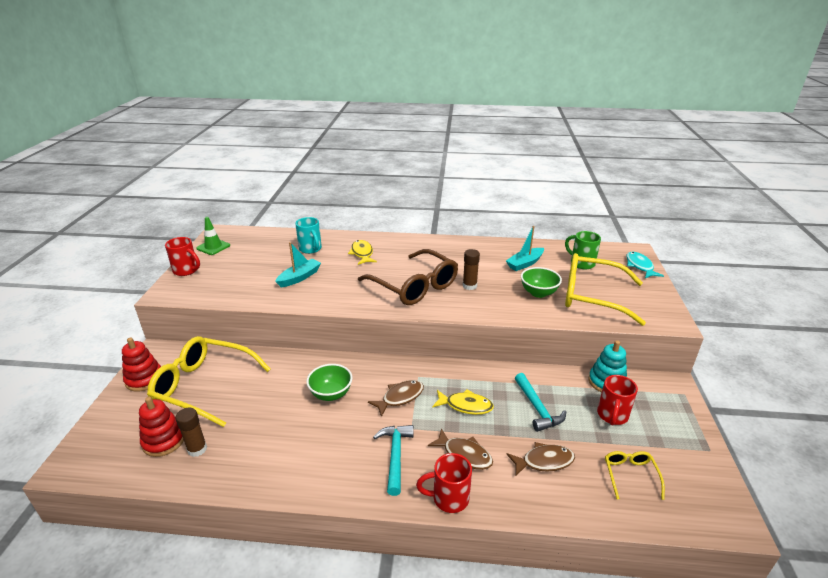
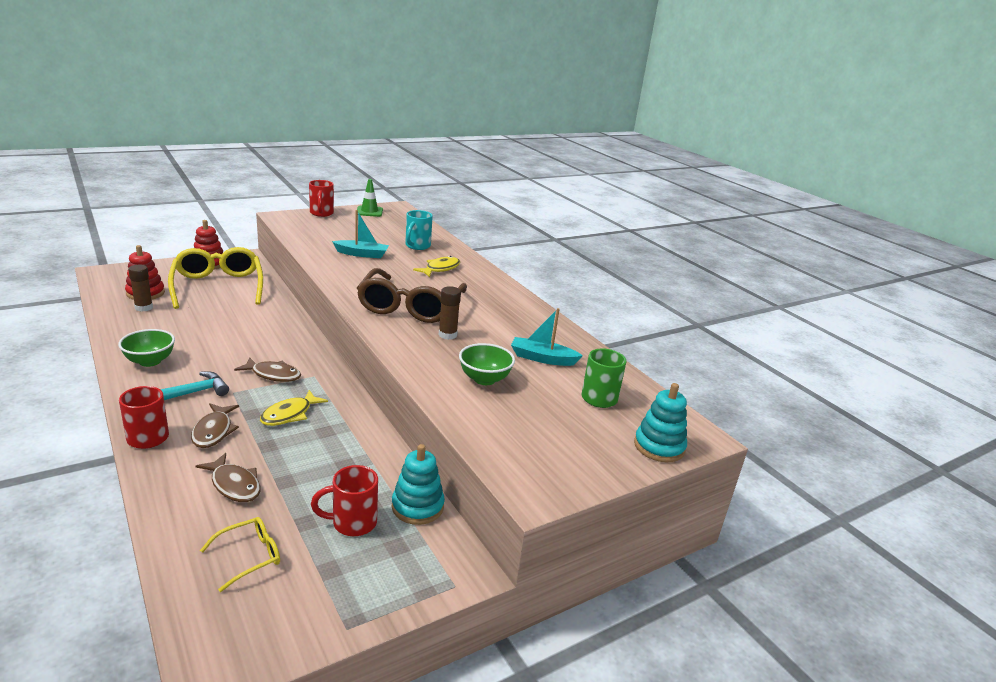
camera: 50 degrees right, 5 degrees down
green bowl [306,364,353,401] -> green bowl moved to [118,329,175,367]
yellow fish [432,389,494,415] -> yellow fish turned 60 degrees clockwise [260,390,328,426]
turquoise hammer [515,373,566,432] -> none
yellow glasses [565,253,646,326] -> none
turquoise fish [626,252,664,278] -> turquoise stacking toy [634,383,687,462]

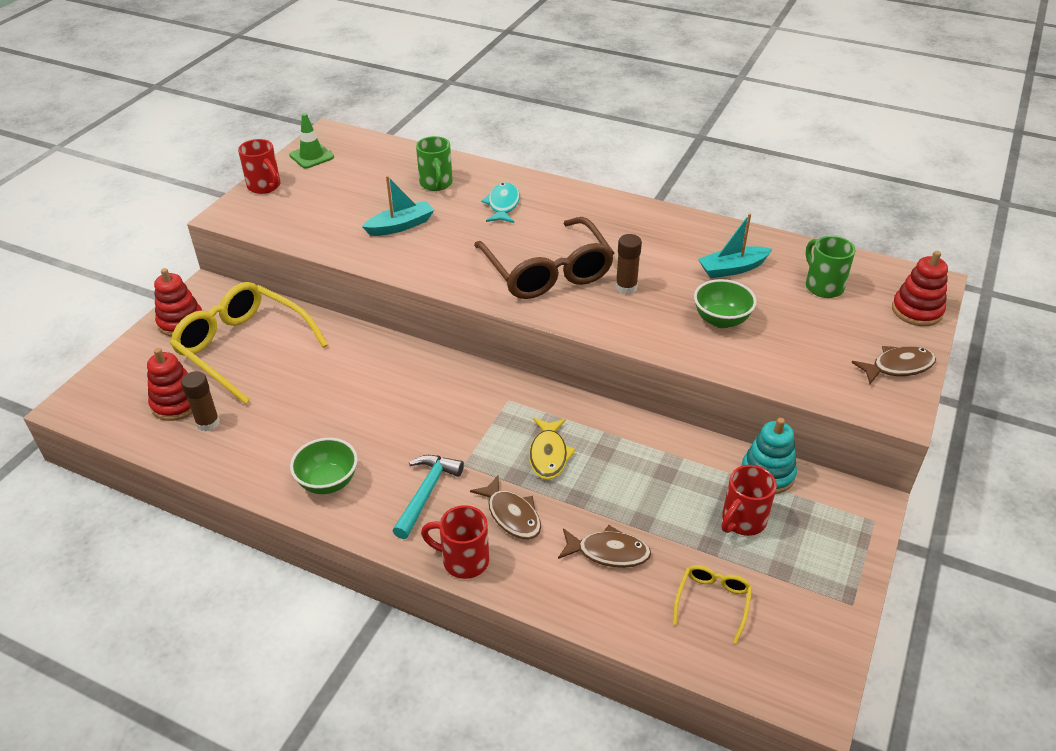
camera: 30 degrees left, 15 degrees up
brown fish [234,357,301,382] -> brown fish moved to [851,346,936,384]
turquoise mug [405,210,433,250] -> green mug [416,136,453,191]
yellow fish [413,256,460,277] -> turquoise fish [481,182,520,223]
turquoise stacking toy [634,383,687,462] -> red stacking toy [892,251,948,326]

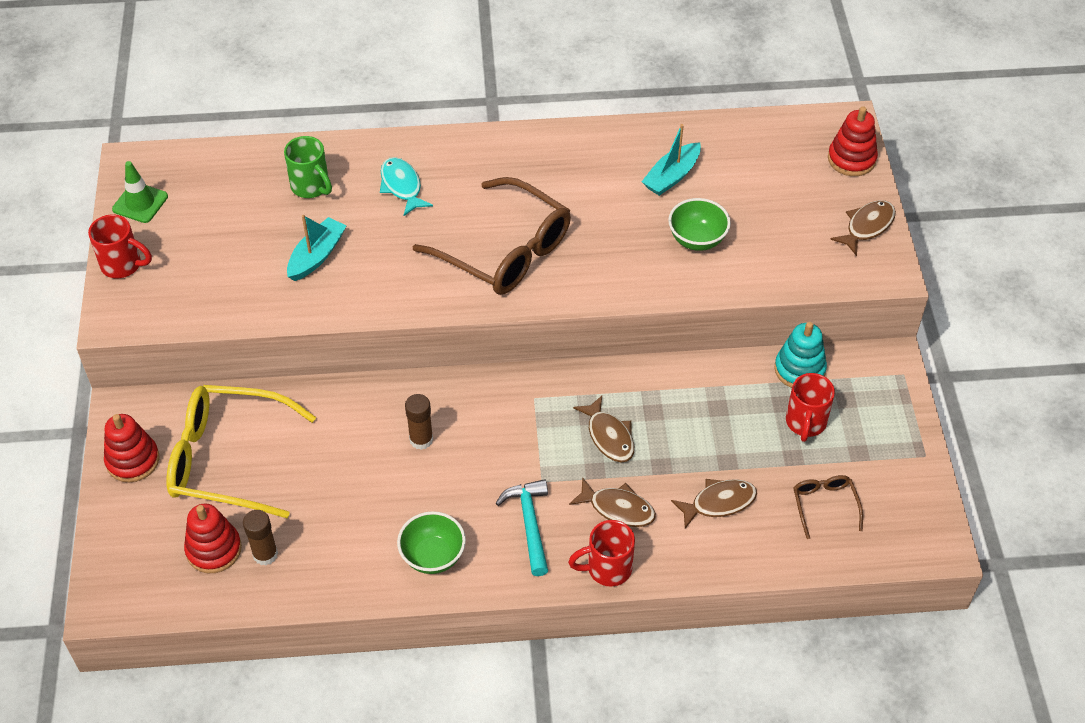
camera: 30 degrees left, 10 degrees up
yellow fish [529,418,576,480] -> brown fish [573,395,634,463]
brown glue stick [615,234,642,294] -> brown glue stick moved to [405,394,433,450]
yellow glasses [673,565,752,644] -> brown glasses [793,475,863,539]
green mug [806,236,856,298] -> none

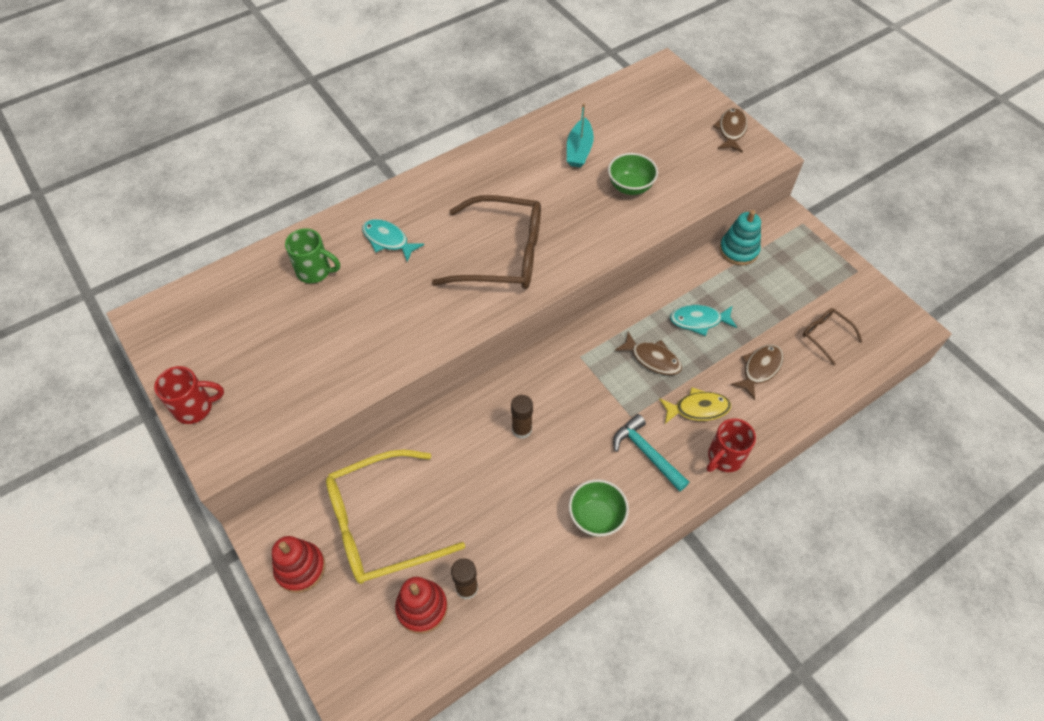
camera: 30 degrees left, 5 degrees up
green traffic cone [112,161,168,223] -> none
turquoise boat [287,215,347,281] -> none
brown fish [569,477,656,527] -> yellow fish [659,387,731,424]
red mug [786,373,835,442] -> none
red stacking toy [828,106,878,176] -> none
none -> turquoise fish [670,305,737,336]

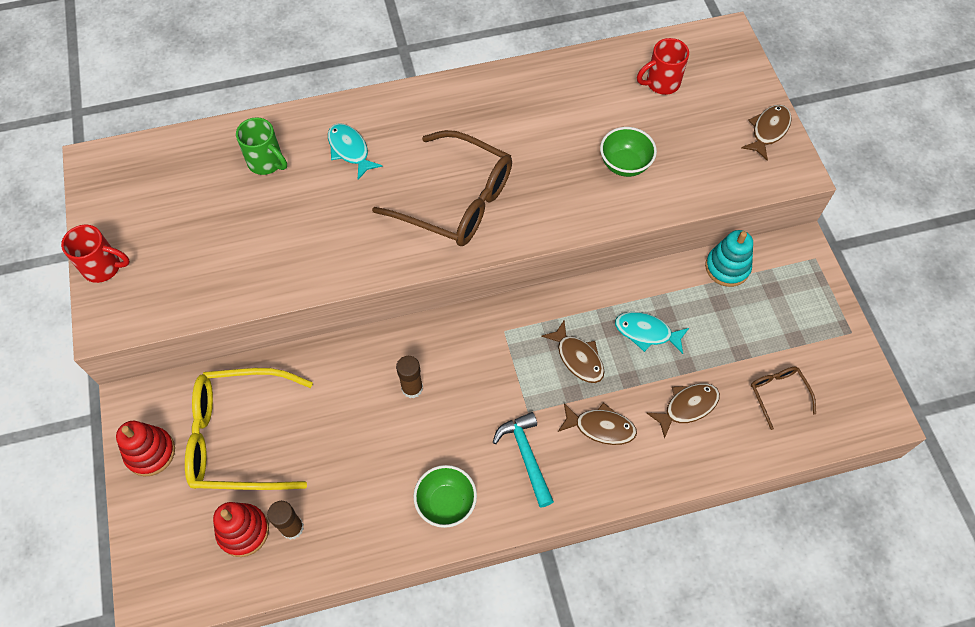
camera: 20 degrees right, 5 degrees up
turquoise boat [567,103,594,167] -> none
yellow fish [659,387,731,424] -> brown fish [558,402,637,445]
red mug [707,418,756,472] -> red mug moved to [637,38,689,95]

